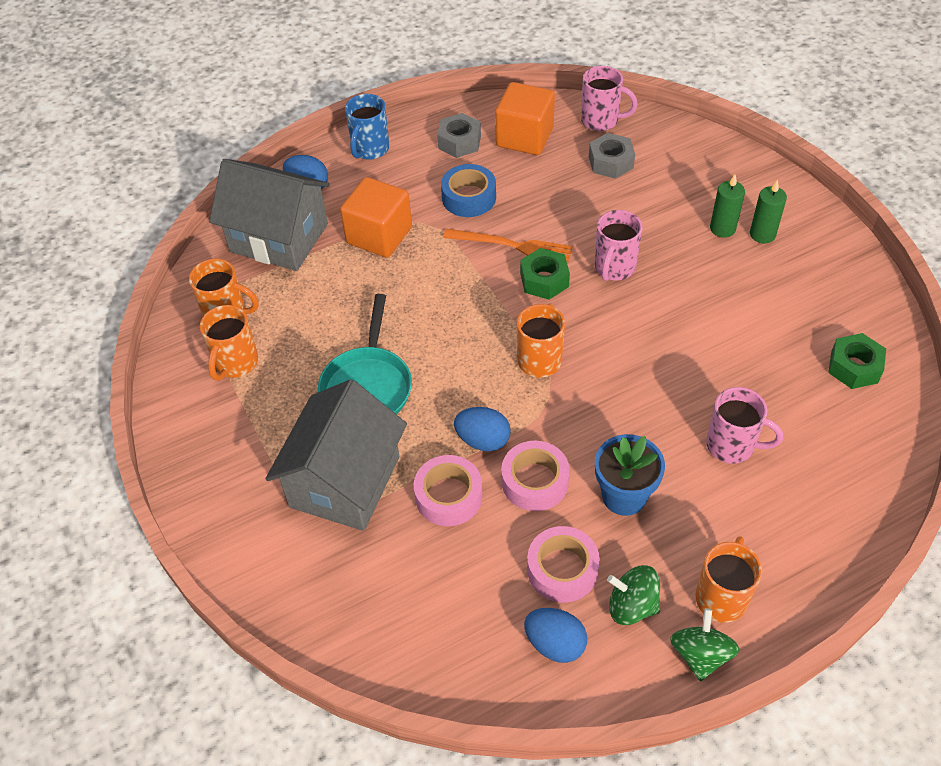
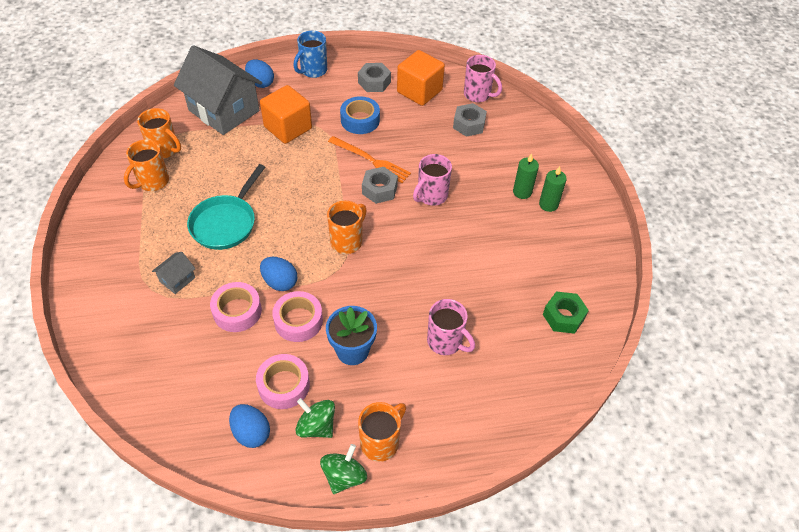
camera: 15 degrees right, 0 degrees up
grey house [266,379,407,531] -> grey house [152,252,196,294], size x0.42
green nut [520,248,570,300] -> grey nut [362,167,398,204]

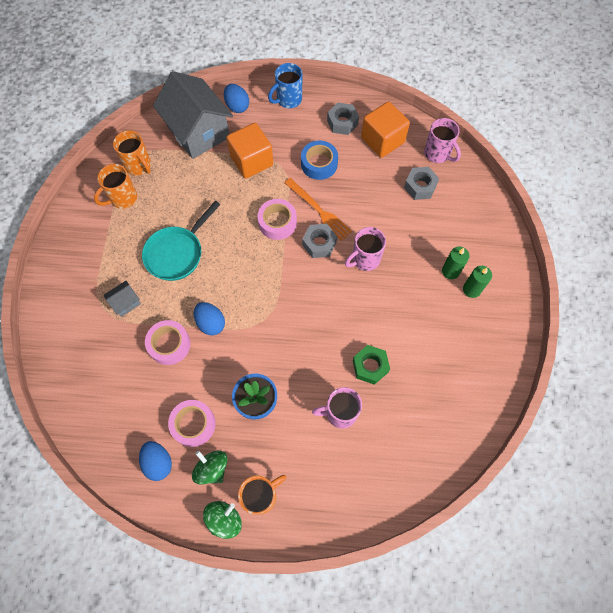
camera: 15 degrees right, 15 degrees up
pink tape [272,291,323,342] -> pink tape moved to [257,199,297,240]
orange mug [327,201,367,254] -> none
pink mug [427,299,475,355] -> pink mug turned 120 degrees clockwise [312,387,362,428]
green nut [543,292,589,334] -> green nut moved to [353,345,390,385]

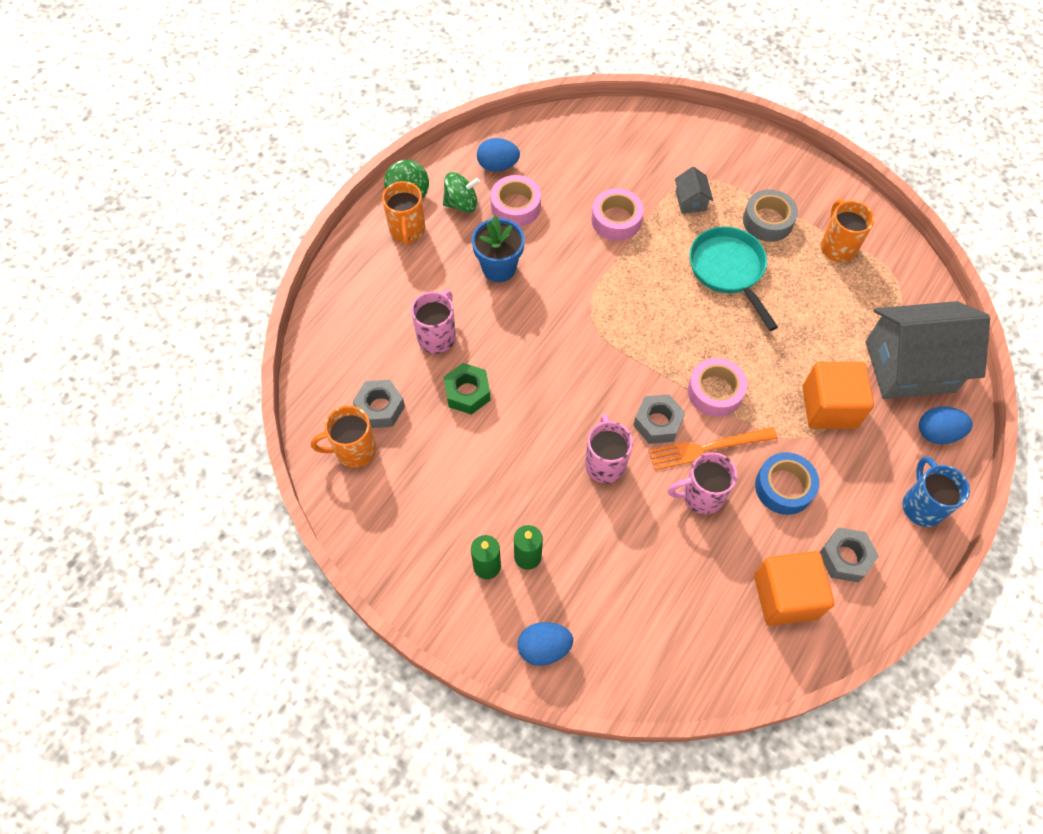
camera: 120 degrees right, 5 degrees down
orange mug [113,130,151,176] -> orange mug moved to [311,405,377,468]
blue egg [194,302,225,335] -> blue egg moved to [518,622,573,666]
grey nut [404,167,439,200] -> grey nut moved to [353,380,405,428]
pink mug [424,118,461,163] -> pink mug moved to [668,452,737,514]
none -> grey tape [743,189,798,242]

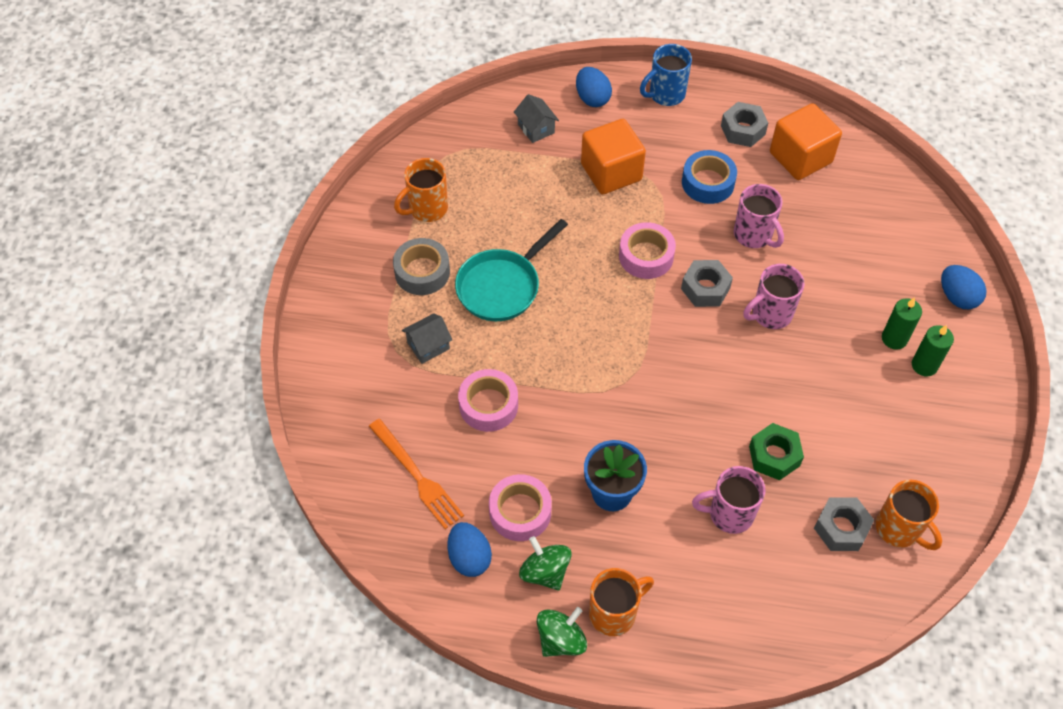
camera: 115 degrees left, 5 degrees down
orange fork [648,427,777,470] -> orange fork moved to [369,419,464,529]
grey house [866,301,990,399] -> grey house [514,94,559,143], size x0.42

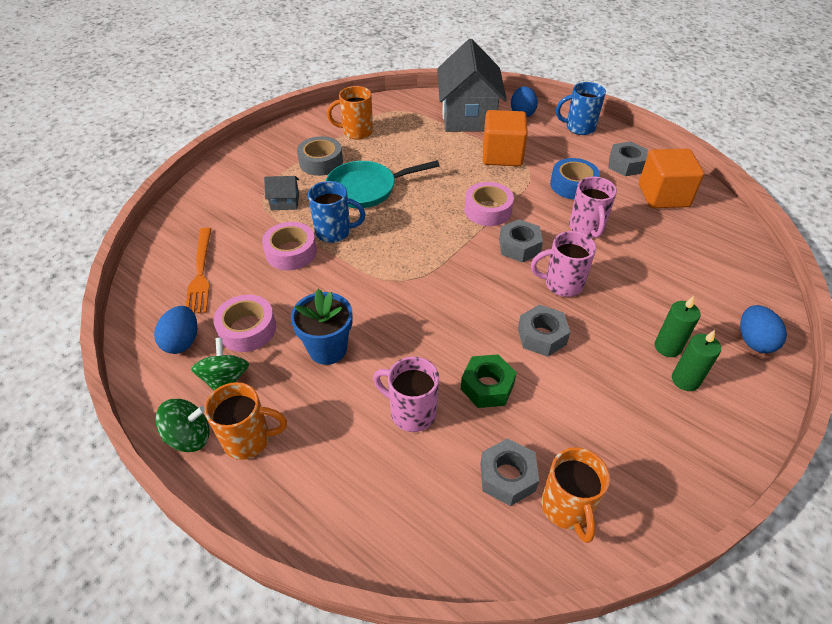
camera: 30 degrees right, 10 degrees down
grey house [514,94,559,143] -> grey house [437,39,507,132], size x2.41
none -> blue mug [308,181,365,243]
none -> grey nut [518,305,570,357]

